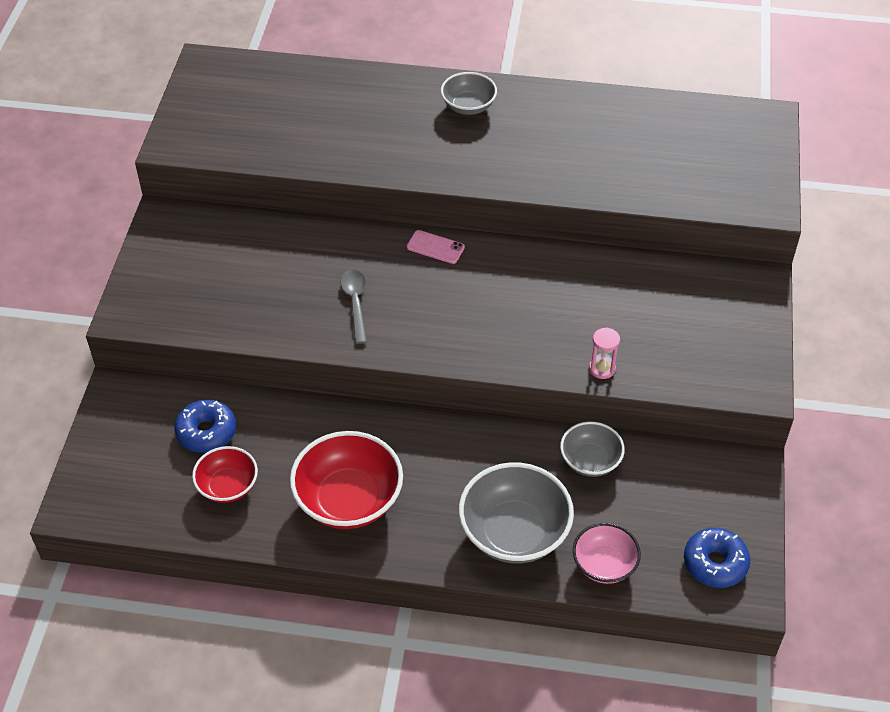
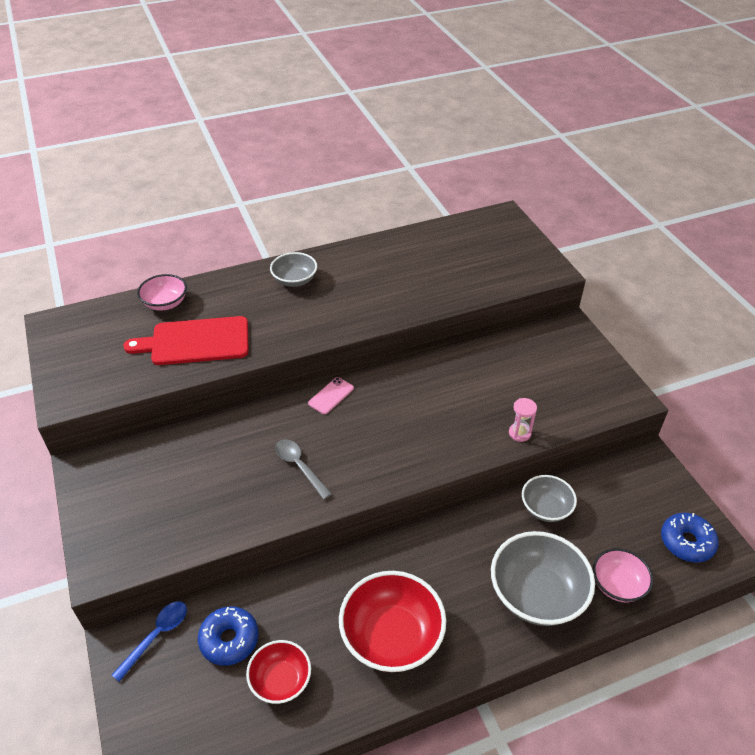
camera: 30 degrees left, 5 degrees down
pink phone [407,230,465,264] -> pink phone turned 45 degrees counterclockwise [308,377,354,414]
none -> blue spoon [112,601,187,682]
none -> red cutting board [123,316,249,365]
none -> pink bowl [137,274,187,311]

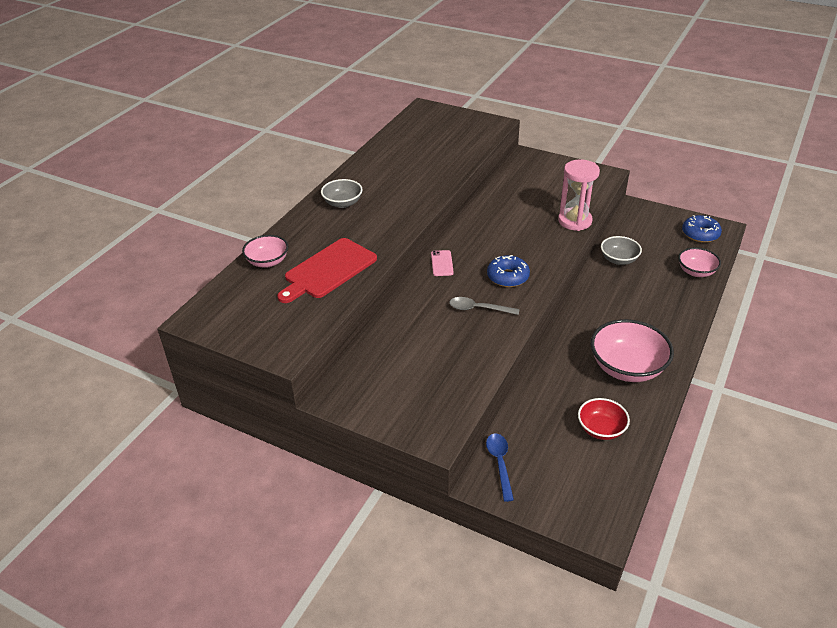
camera: 40 degrees left, 5 degrees down
blue donut [198,606,259,666] -> blue donut moved to [487,255,530,287]
red bowl [339,571,446,672] -> pink bowl [591,319,674,382]
grey bowl [491,531,595,626] -> none
pink hourglass [509,398,537,442] -> pink hourglass [558,160,600,231], size x1.97

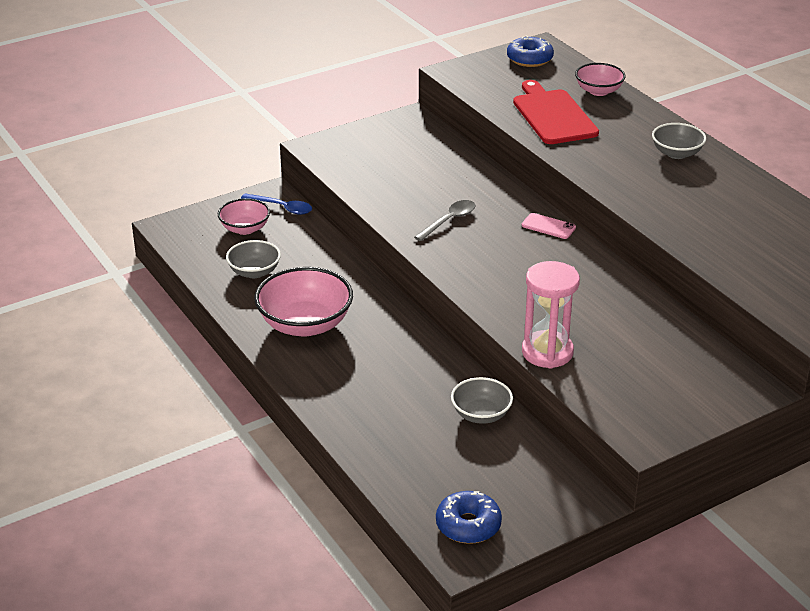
camera: 120 degrees right, 5 degrees down
blue donut [487,255,530,287] -> blue donut moved to [507,36,554,67]
red bowl [578,398,630,440] -> grey bowl [226,240,281,278]
pink bowl [678,247,721,277] -> pink bowl moved to [218,198,270,235]

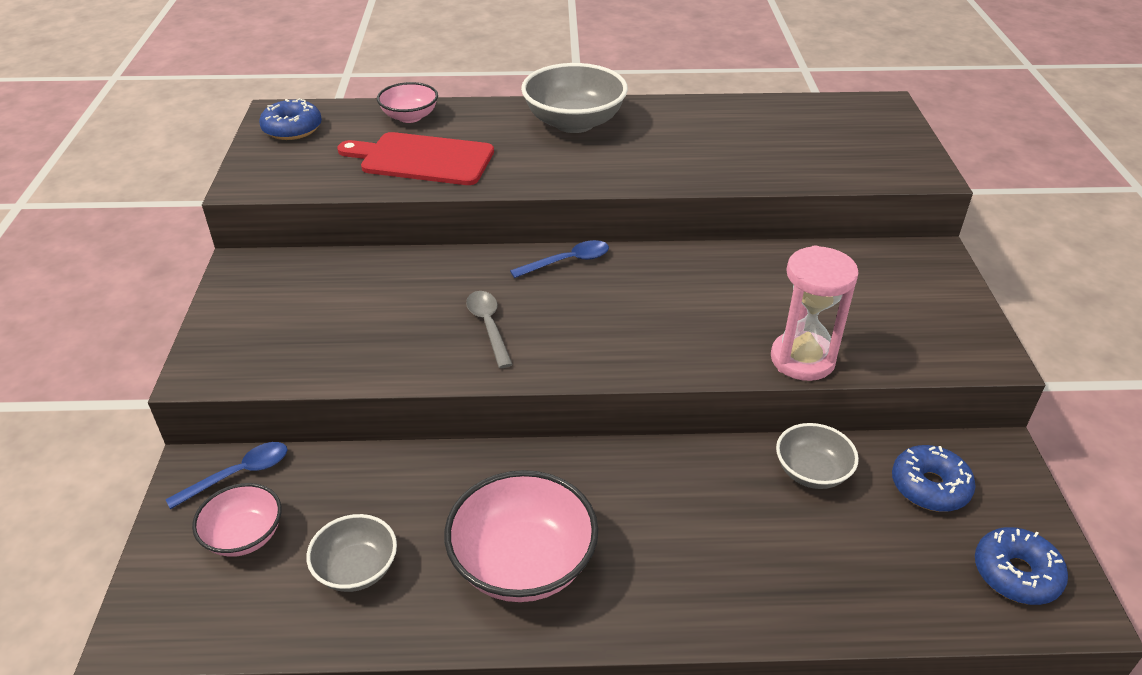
camera: 60 degrees left, 5 degrees up
pink phone [522,213,576,239] -> blue spoon [510,240,609,278]
grey bowl [652,123,706,159] -> grey bowl [521,63,628,133], size x1.71
none -> blue donut [892,445,976,512]

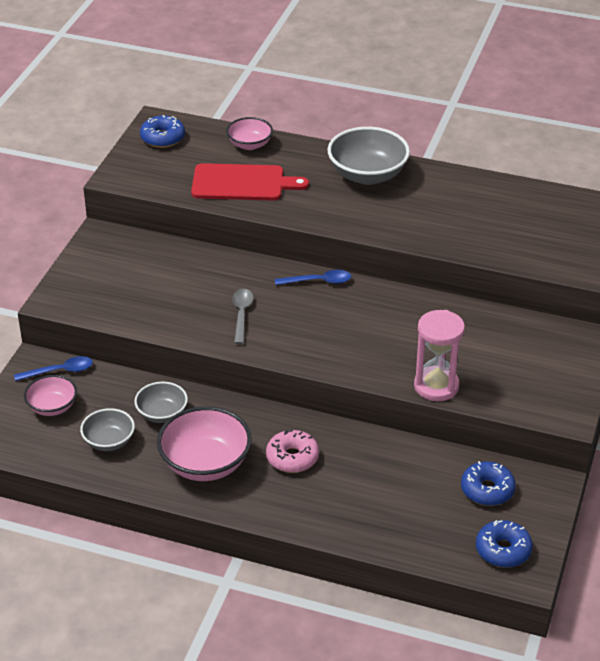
camera: 20 degrees right, 0 degrees up
red cutting board [337,132,494,185] -> red cutting board turned 150 degrees clockwise [191,163,309,201]
grey bowl [776,423,859,489] -> grey bowl moved to [134,382,188,423]
none -> pink donut [266,430,319,473]

